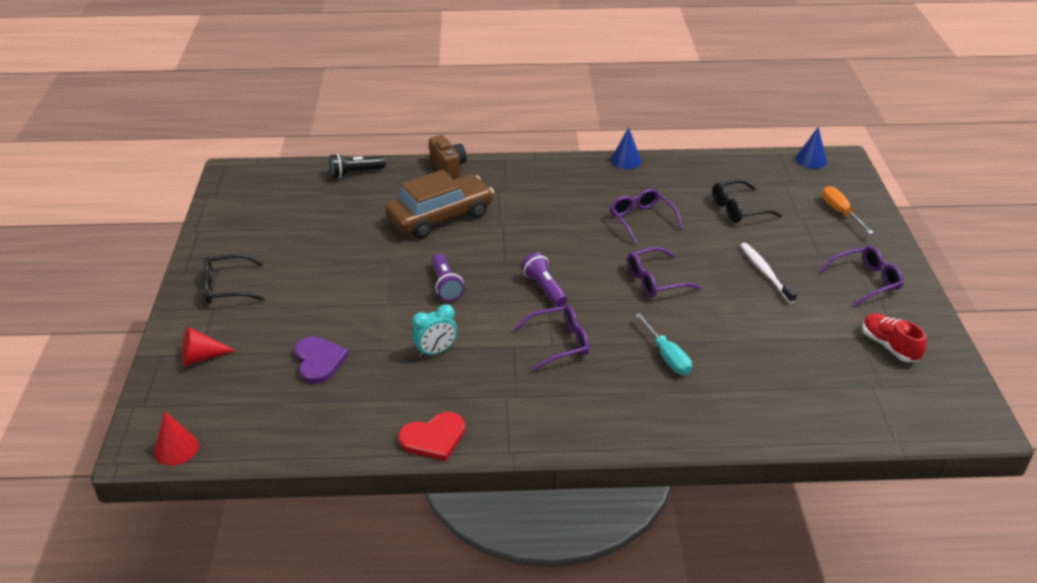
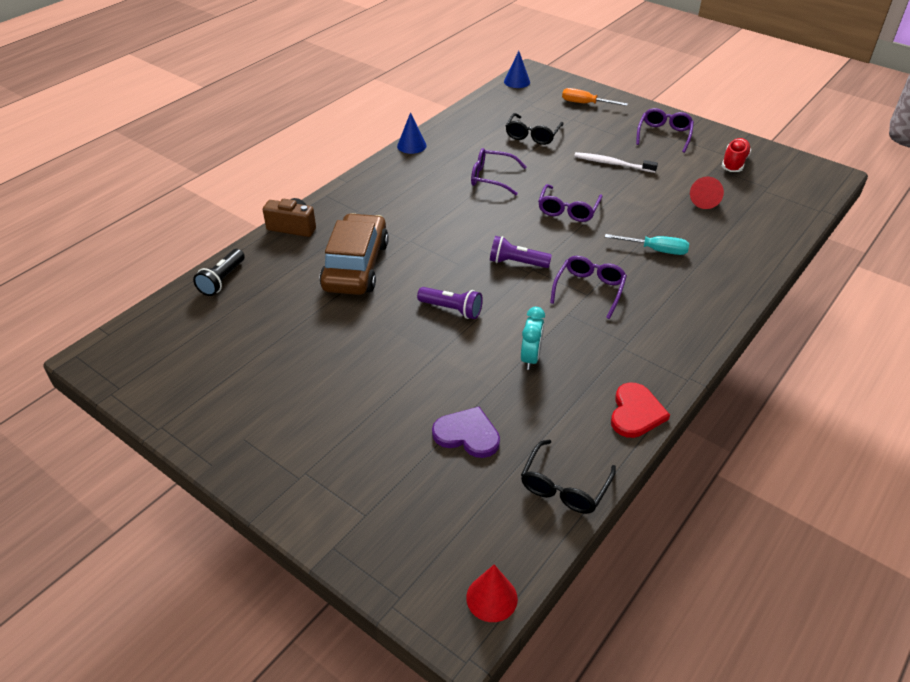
camera: 50 degrees left, 5 degrees up
red cone [182,327,236,366] -> red cone moved to [690,177,724,209]
black glasses [204,254,265,304] -> black glasses moved to [521,440,616,514]
red shoe [862,313,927,362] -> red shoe turned 105 degrees clockwise [722,138,751,172]

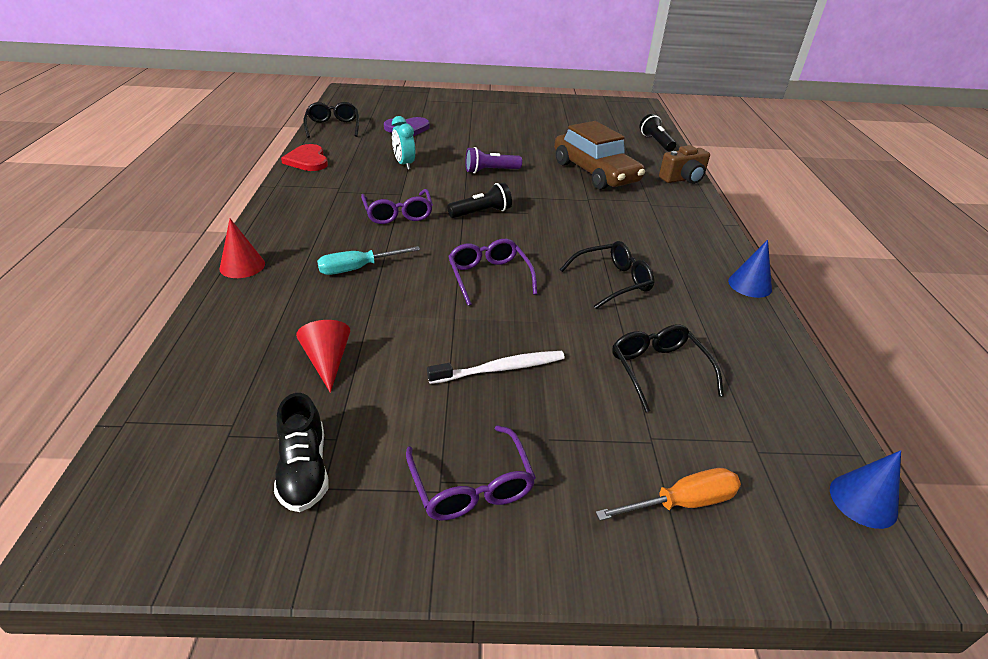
camera: 140 degrees right, 5 degrees down
red cone [466,565,518,622] -> red cone moved to [219,219,265,278]
purple glasses [471,148,527,195] -> black glasses [560,241,654,309]
purple flashlight [490,236,552,268] -> black flashlight [447,182,512,218]
red shoe [722,138,751,172] -> black shoe [274,393,329,512]

